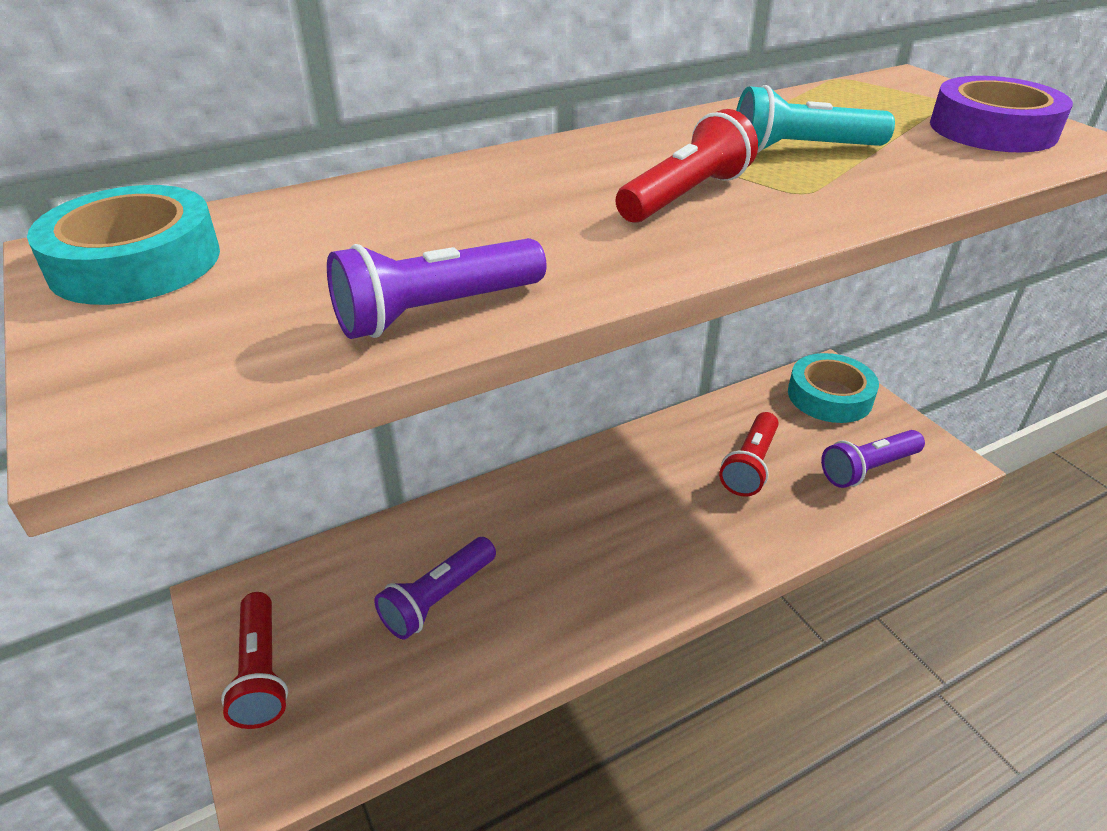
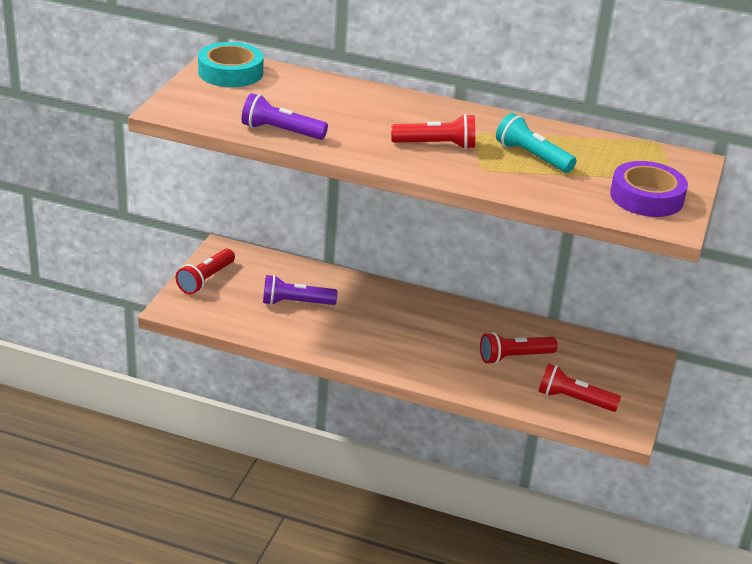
camera: 45 degrees right, 5 degrees down
turquoise tape [788,353,879,423] -> none
purple flashlight [821,430,925,488] -> red flashlight [539,363,621,412]

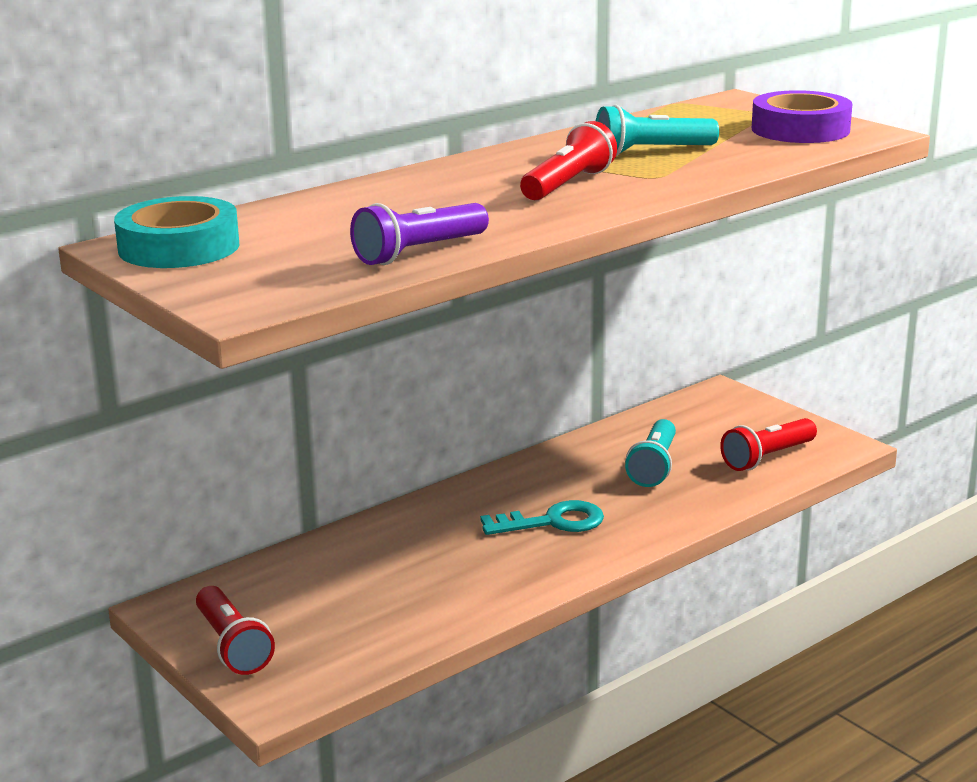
camera: 55 degrees left, 10 degrees down
purple flashlight [263,275,338,305] -> none
red flashlight [480,332,558,364] -> turquoise flashlight [625,419,676,487]
none -> turquoise key [480,500,604,535]

